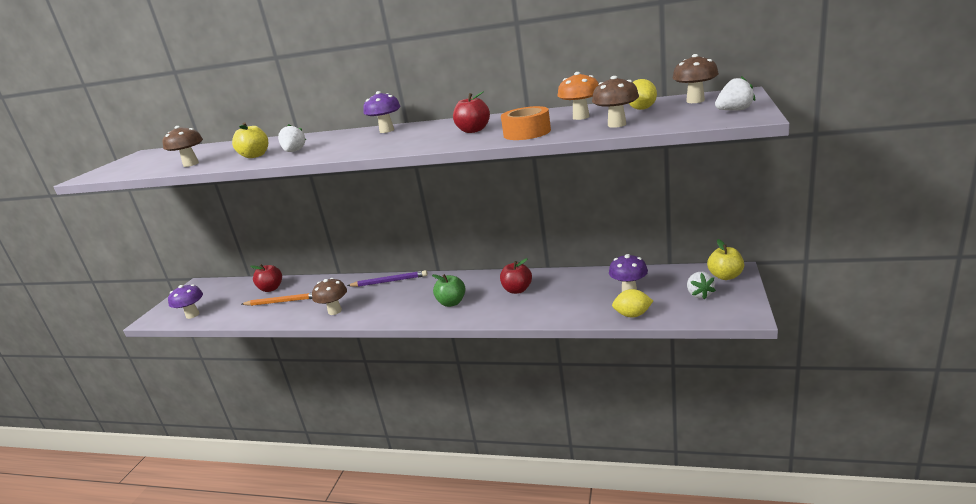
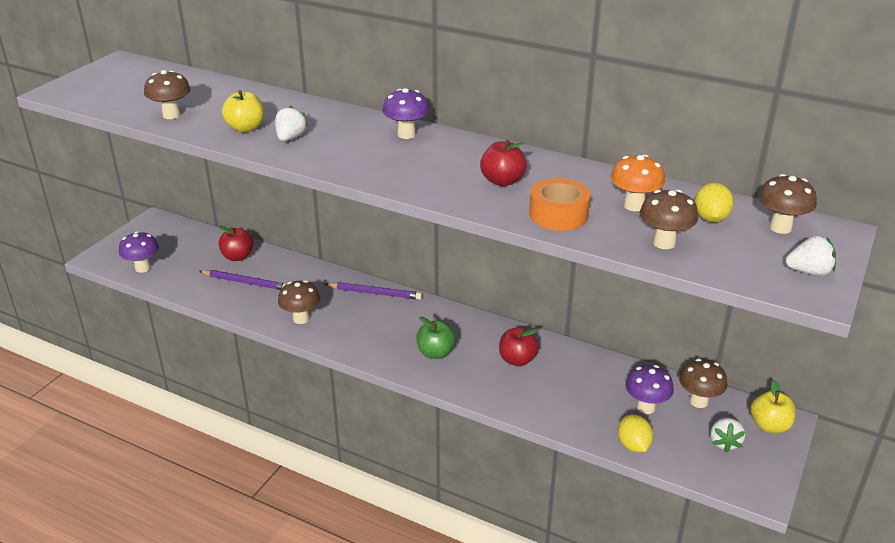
camera: 10 degrees right, 10 degrees up
orange pencil [242,293,312,306] -> purple pencil [199,270,286,290]
yellow lemon [612,289,653,317] -> yellow lemon turned 60 degrees clockwise [618,414,653,452]
none -> brown mushroom [679,359,728,408]

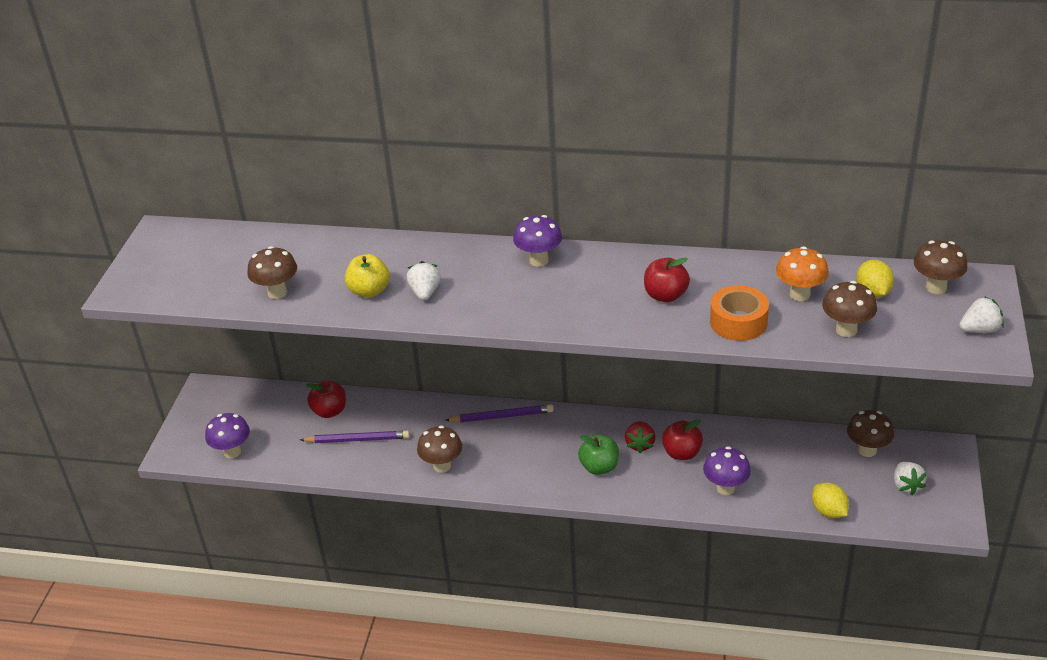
camera: 15 degrees left, 5 degrees up
purple mushroom [625,365,674,414] -> purple mushroom moved to [703,446,751,495]
yellow apple [750,380,796,433] -> none
none -> red strawberry [625,421,656,453]

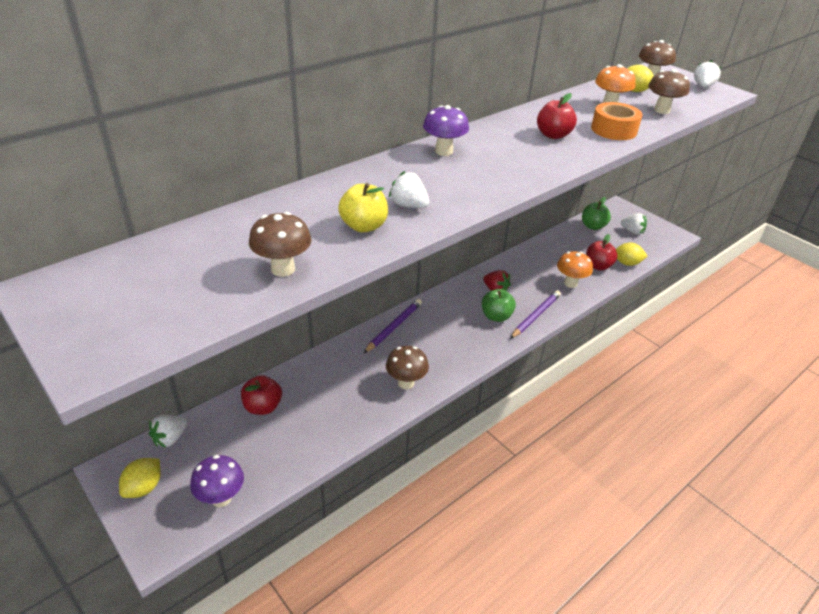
camera: 55 degrees left, 0 degrees up
purple pencil [300,431,410,443] -> purple pencil moved to [510,290,561,339]
red apple [662,419,703,460] -> red apple moved to [586,234,618,271]
purple mushroom [703,446,751,495] -> orange mushroom [557,251,593,288]
brown mushroom [847,410,894,457] -> green apple [582,197,611,230]
none -> yellow lemon [119,458,161,498]
none -> white strawberry [149,415,187,448]

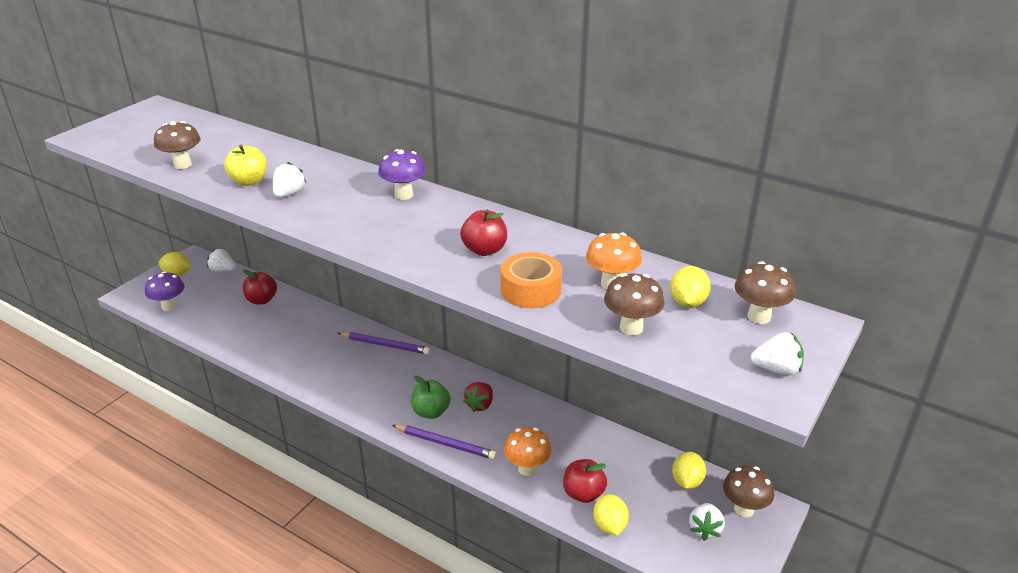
camera: 75 degrees right, 5 degrees down
brown mushroom [386,346,429,389] -> brown mushroom moved to [723,466,775,517]
green apple [582,197,611,230] -> yellow lemon [672,452,706,489]

